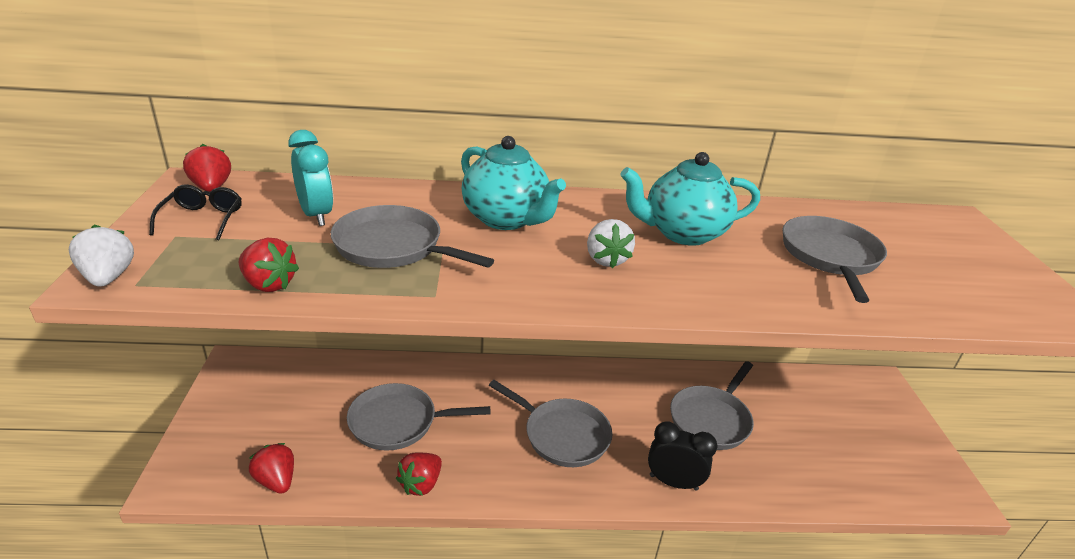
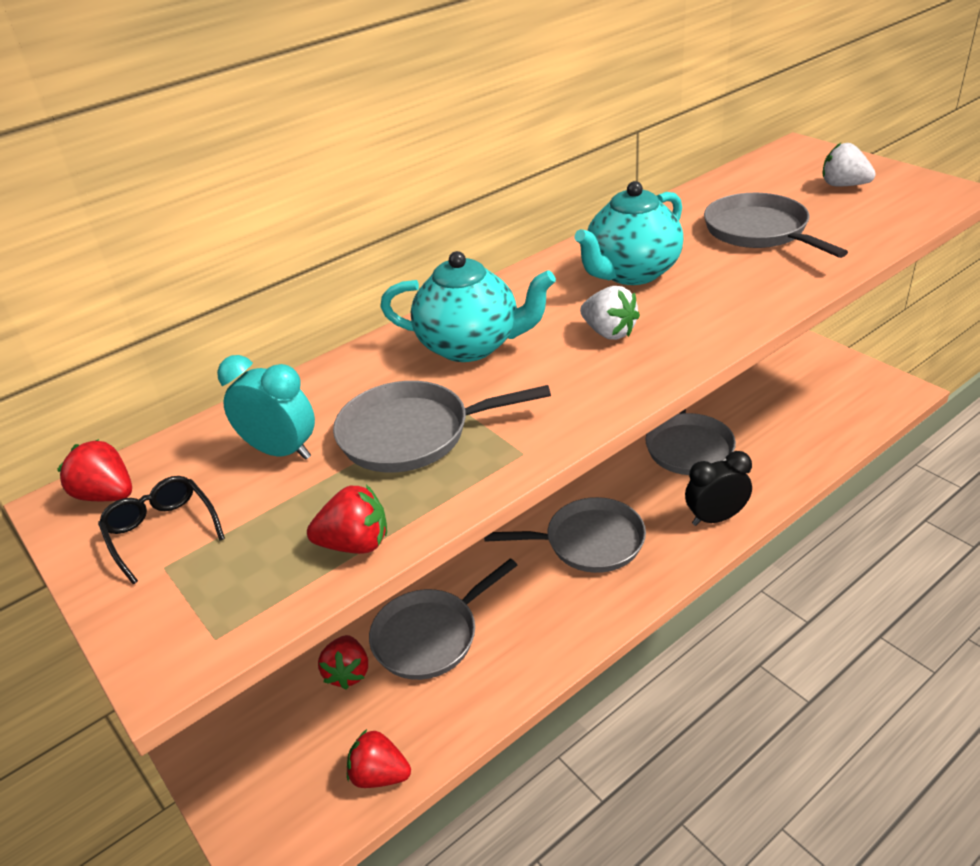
camera: 30 degrees left, 5 degrees up
white strawberry [69,225,134,287] -> white strawberry moved to [822,143,876,186]
red strawberry [396,452,442,496] -> red strawberry moved to [318,635,368,689]

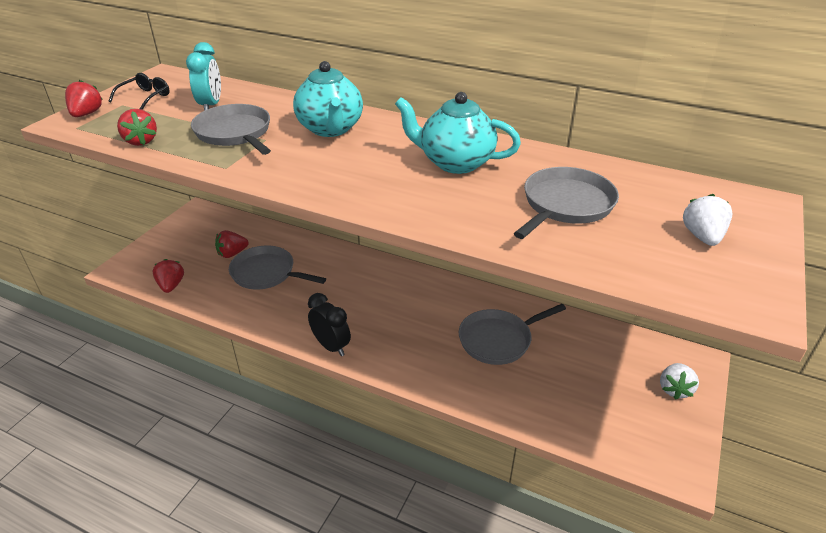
camera: 60 degrees right, 0 degrees up
red strawberry [57,439,132,501] -> red strawberry moved to [65,80,103,117]
grey pan [484,497,646,573] -> none
white strawberry [580,286,640,340] -> white strawberry moved to [660,363,699,400]
black clock [685,451,752,526] -> black clock moved to [308,293,351,356]

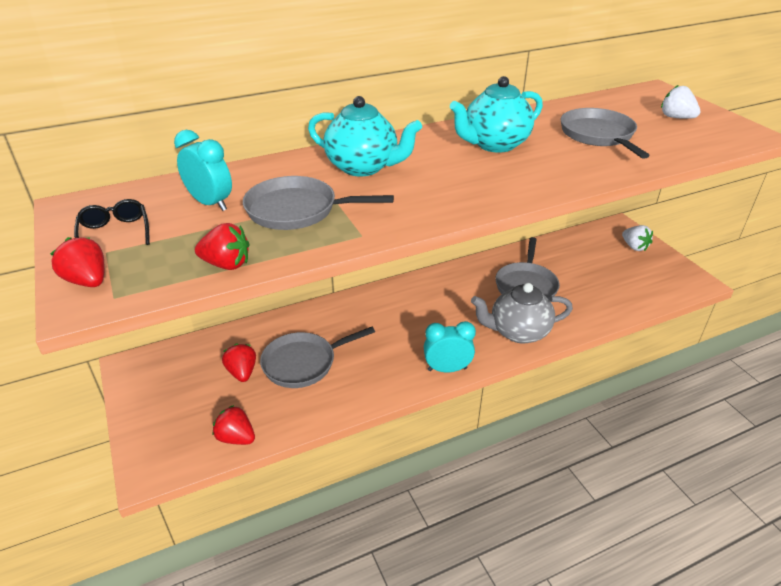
camera: 50 degrees left, 0 degrees up
red strawberry [215,230,249,258] -> red strawberry turned 150 degrees clockwise [222,344,256,382]
black clock [308,293,351,356] -> turquoise clock [424,321,476,372]
none -> grey teapot [471,283,573,344]

